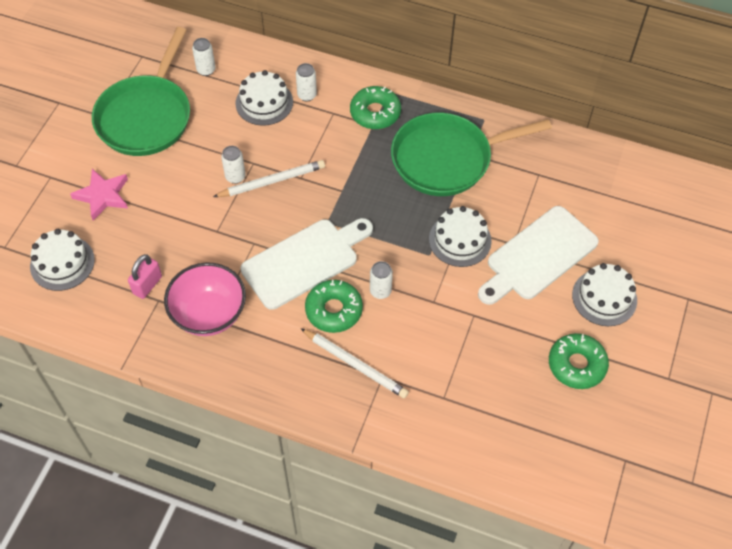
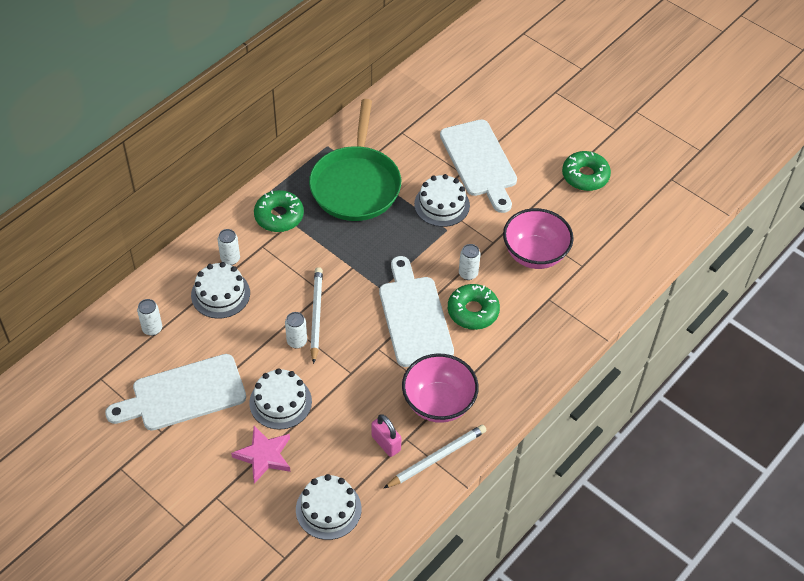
camera: 70 degrees left, 5 degrees down
green pan [92,27,190,156] -> white cutting board [105,354,246,431]
white pencil [300,328,409,399] -> white pencil moved to [383,424,487,489]
white cake [572,263,637,326] -> white cake moved to [249,368,312,430]
none -> pink bowl [503,208,574,269]

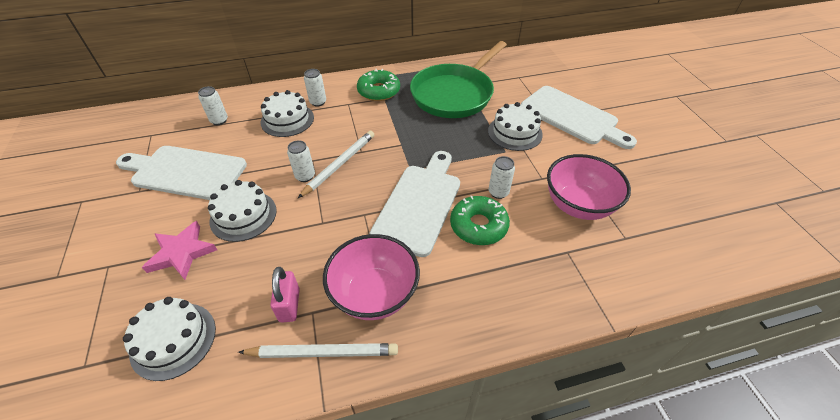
camera: 35 degrees right, 5 degrees down
white cutting board [440,119,517,213] -> white cutting board turned 60 degrees counterclockwise [521,86,637,149]
green donut [562,151,611,191] -> none

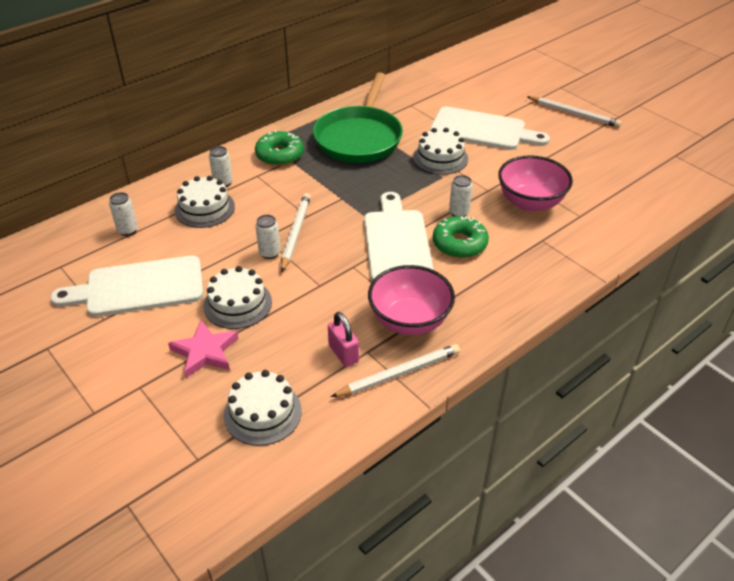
camera: 25 degrees left, 5 degrees down
none -> white pencil [527,96,622,128]

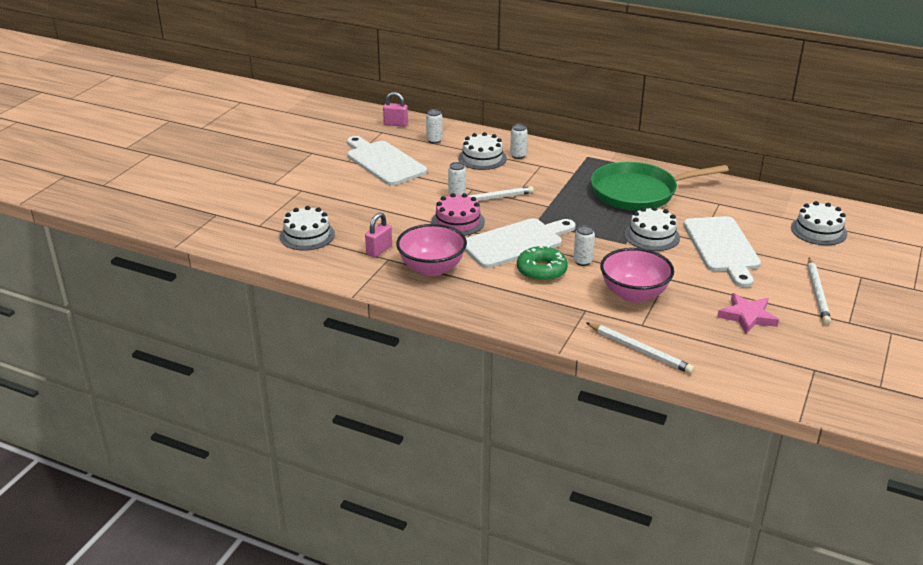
camera: 65 degrees right, 10 degrees down
pink star [168,320,238,378] -> pink star moved to [717,293,779,334]
white cake [204,266,272,329] -> white cake moved to [791,201,847,245]
green donut [255,130,304,166] -> none
white pencil [331,344,460,397] -> white pencil moved to [586,323,694,374]
none -> pink padlock [383,92,408,127]
none -> pink cake [431,193,485,236]

